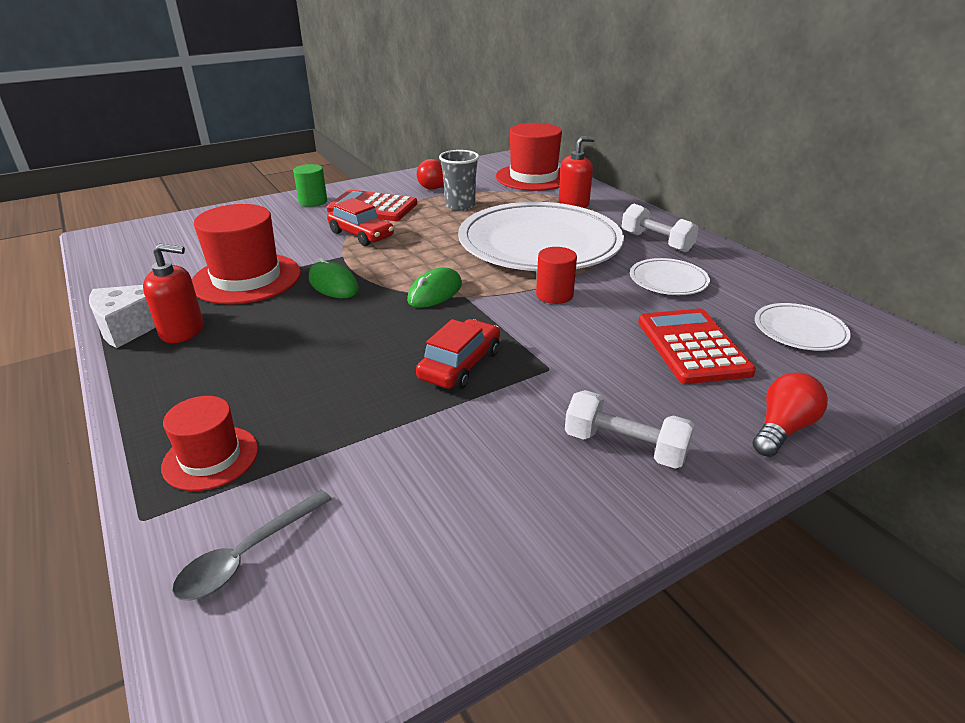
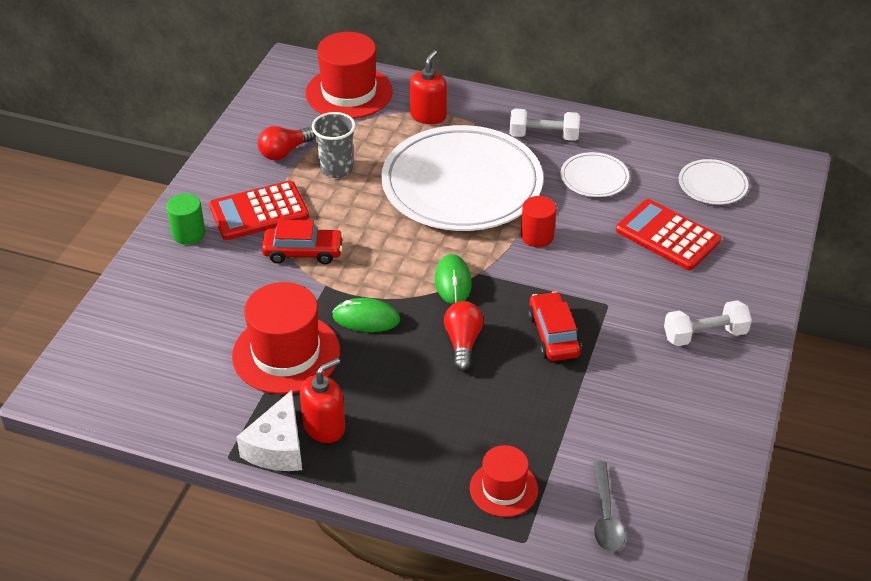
camera: 40 degrees left, 10 degrees up
red light bulb [753,372,828,457] -> red light bulb moved to [444,301,483,371]

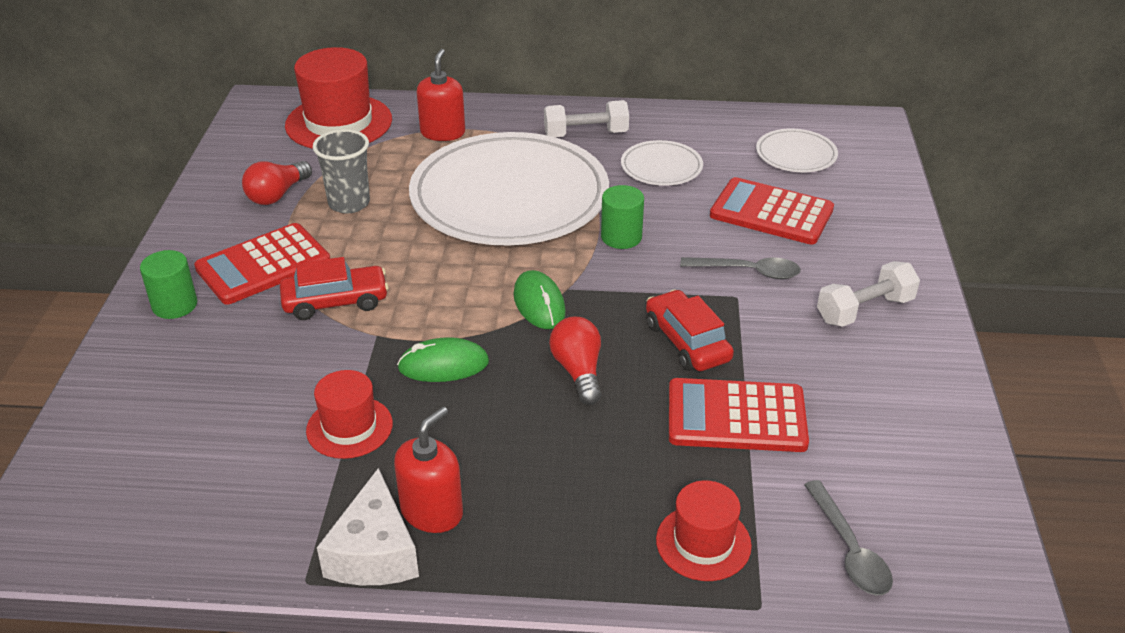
camera: 15 degrees left, 5 degrees down
red hat [232,282,340,394] -> red hat [306,370,393,459], size x0.58
red cylinder [521,196,556,247] -> green cylinder [601,185,644,249]
none -> red calculator [669,378,809,452]
none -> grey spoon [680,257,801,279]

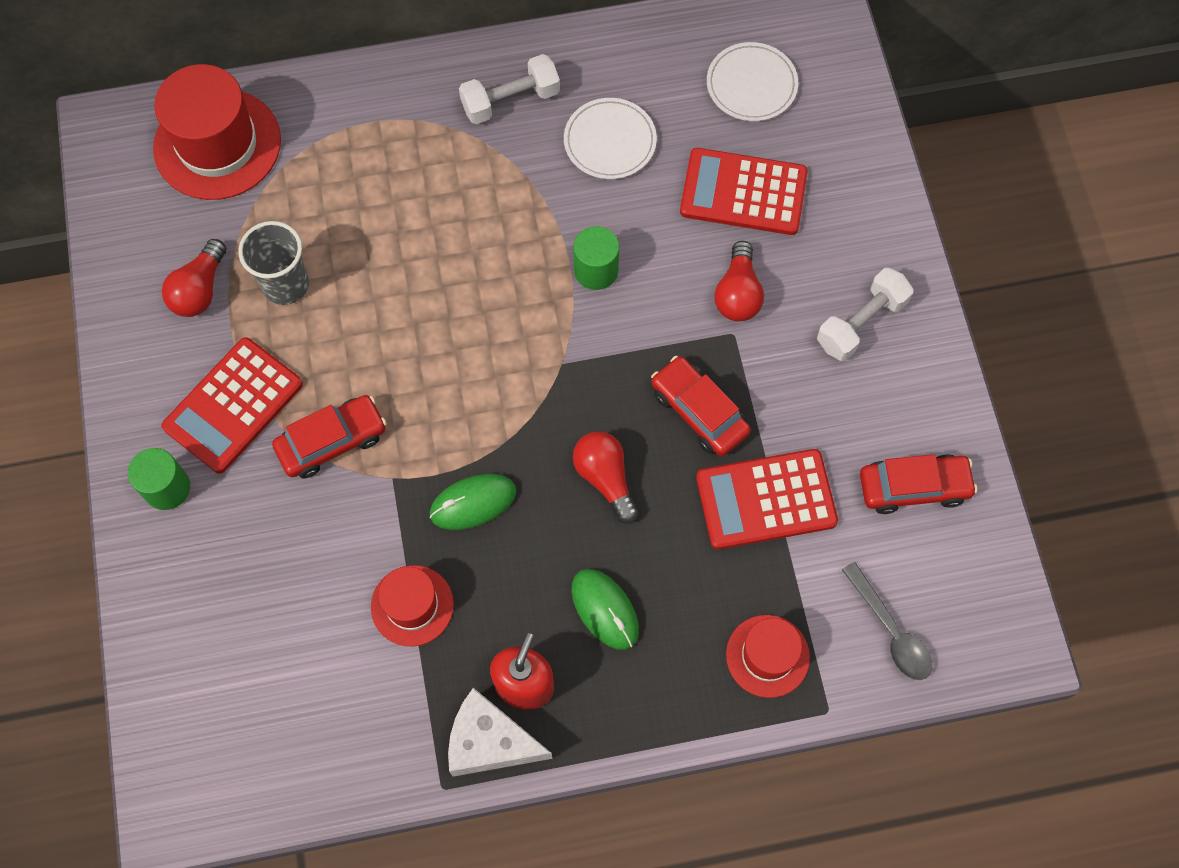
camera: 15 degrees left, 30 degrees up
white cheese [317,468,419,585] -> white cheese turned 120 degrees clockwise [448,688,553,777]
white plate [409,132,609,246] -> none
red soap dispenser [417,49,465,141] -> none
green mouse [513,270,566,329] -> green mouse moved to [572,569,639,650]
grey spoon [680,257,801,279] -> red light bulb [715,241,764,321]
none -> red car [860,454,977,514]

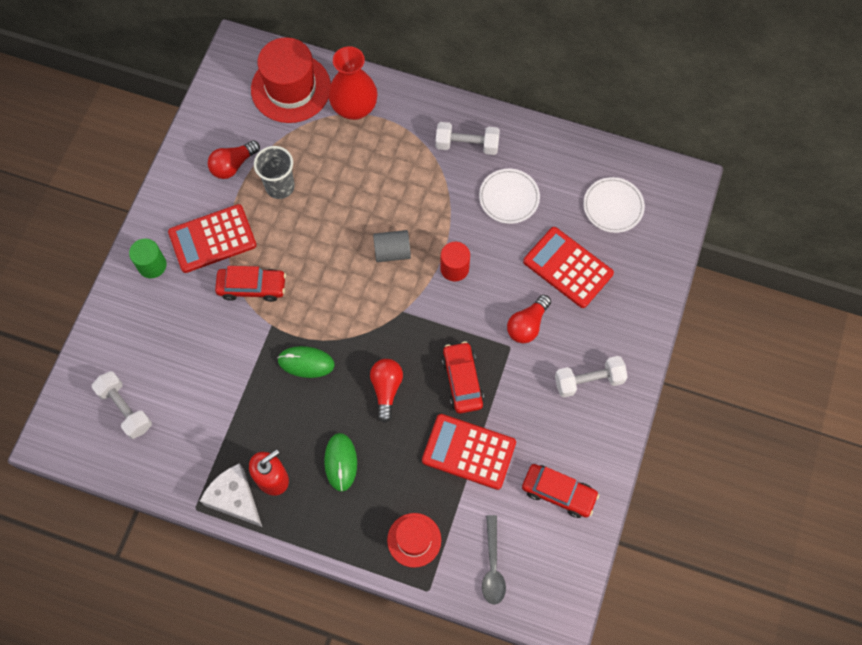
camera: 30 degrees right, 0 degrees up
red hat [371,565,454,646] -> none
green cylinder [574,226,619,290] -> red cylinder [440,242,470,282]
none -> white dumbbell [92,371,152,439]
none -> red vase [328,46,378,120]
none -> grey cylinder [373,230,411,262]

